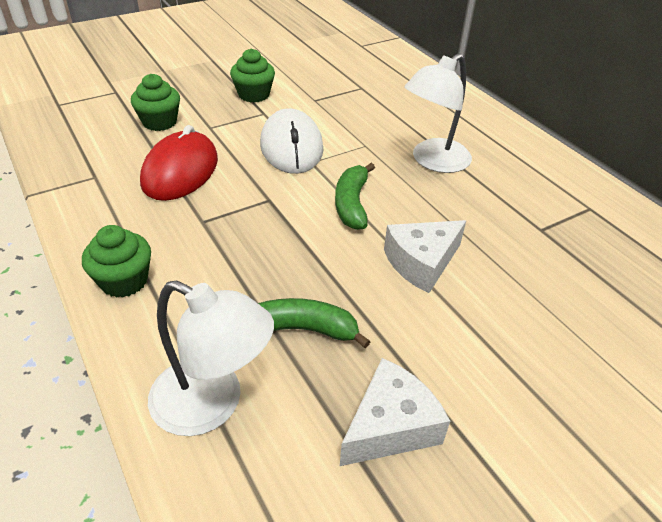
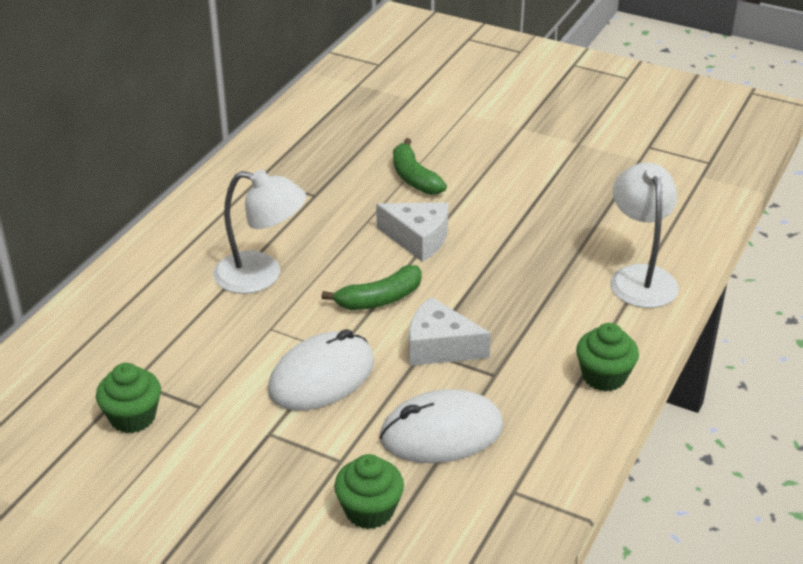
camera: 120 degrees left, 5 degrees down
red mouse [140,125,218,201] -> white mouse [379,389,504,463]
green cupcake [230,49,275,103] -> green cupcake moved to [96,363,161,433]
green banana [258,298,371,348] -> green banana moved to [393,138,447,195]
white cheese [340,358,450,466] -> white cheese moved to [409,297,491,366]

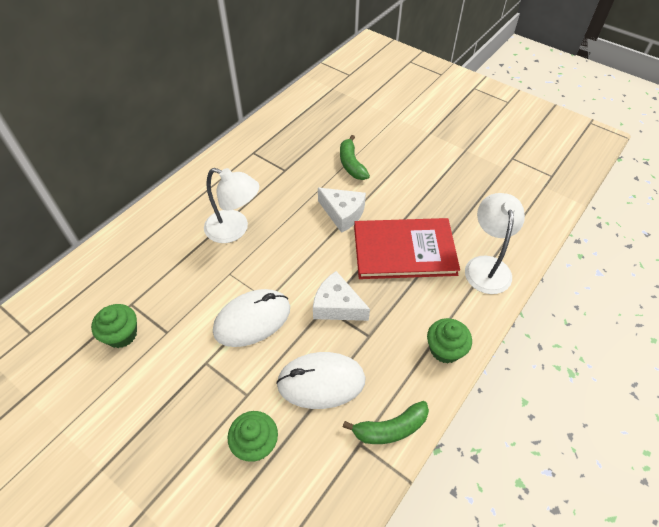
camera: 10 degrees right, 15 degrees up
green banana [321,265,422,310] -> green banana moved to [343,401,429,444]
none -> red book [354,218,460,279]

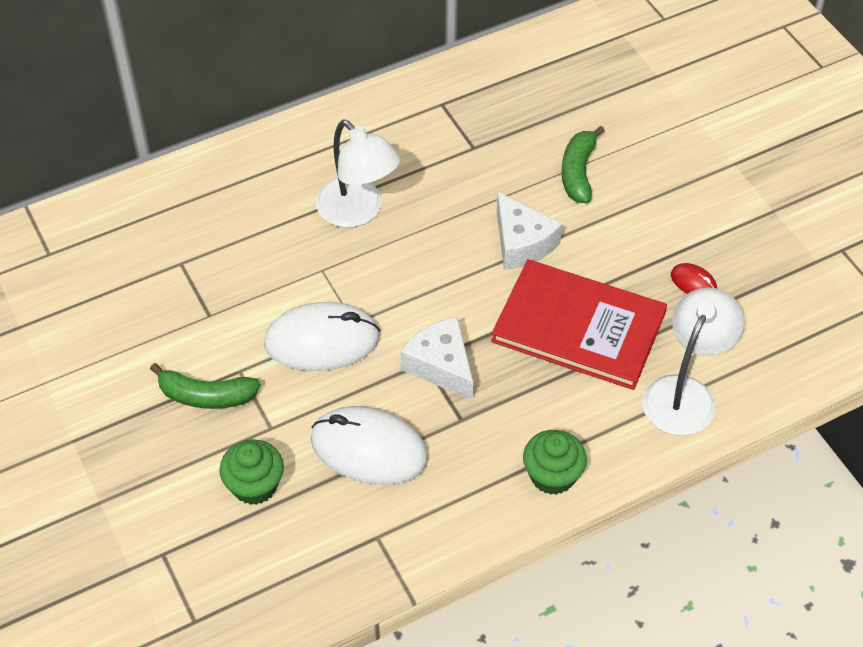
camera: 25 degrees right, 0 degrees up
green cupcake [91,304,137,348] -> none
green banana [343,401,429,444] -> green banana moved to [150,363,261,409]
none -> red mouse [671,263,717,294]

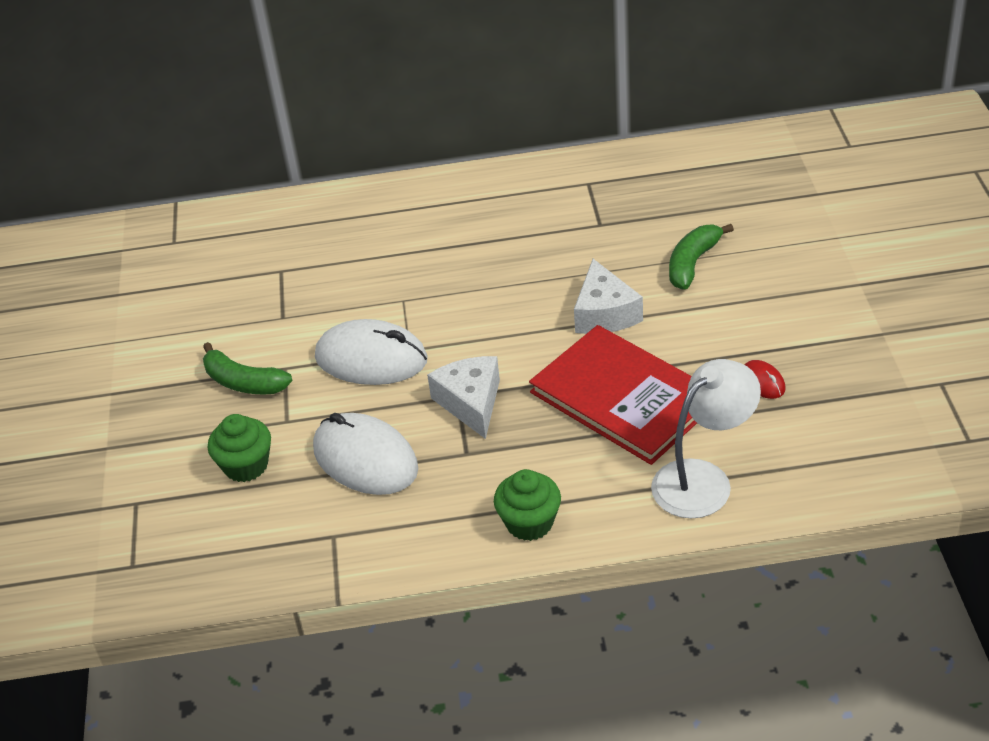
camera: 25 degrees right, 10 degrees down
white lamp [316,120,400,228] -> none

